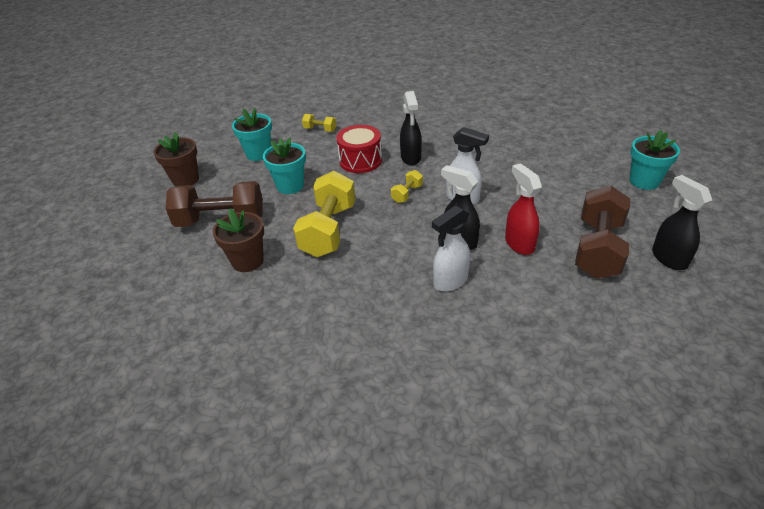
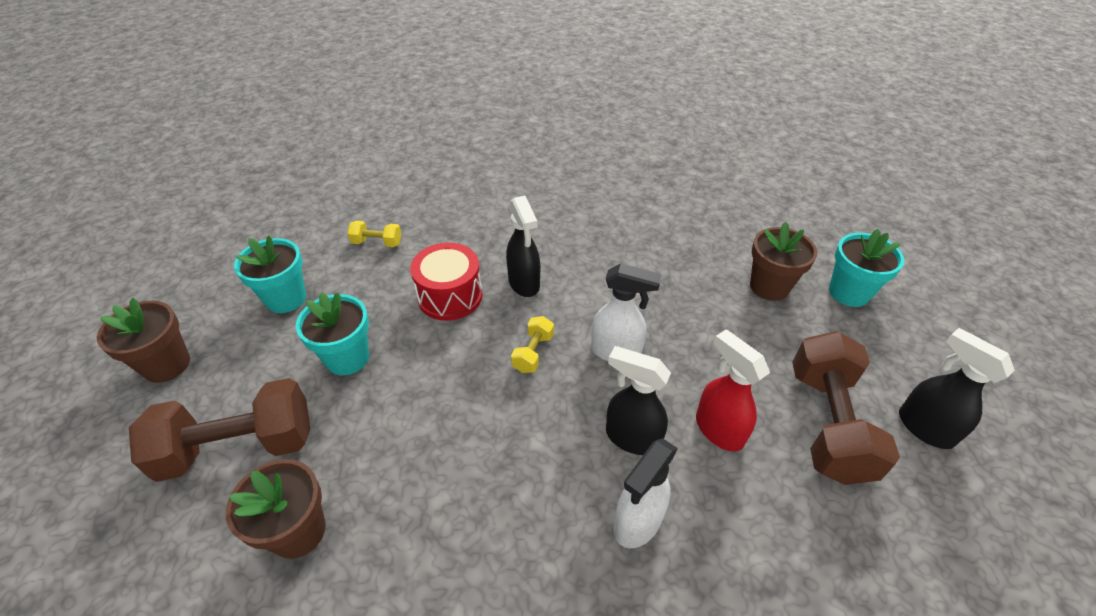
camera: 15 degrees left, 5 degrees up
yellow dumbbell [293,171,355,257] -> none
none -> brown flower pot [750,222,817,301]

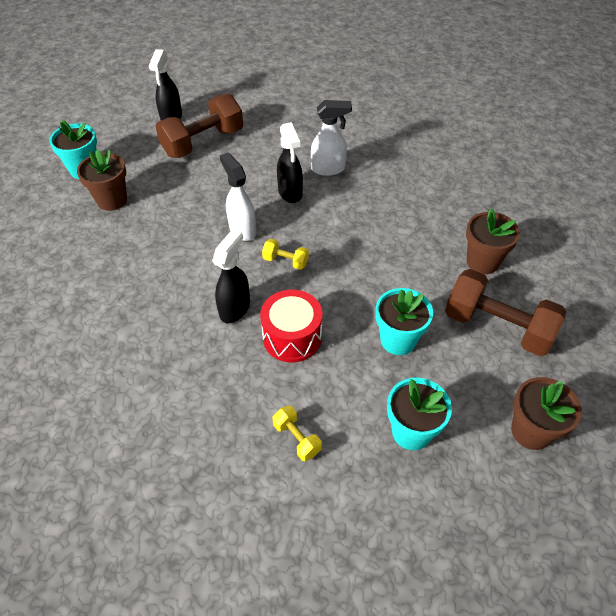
camera: 135 degrees left, 5 degrees up
yellow dumbbell [511,316,554,373] -> yellow dumbbell turned 45 degrees clockwise [262,239,309,270]
red spray bottle [696,329,770,452] -> none

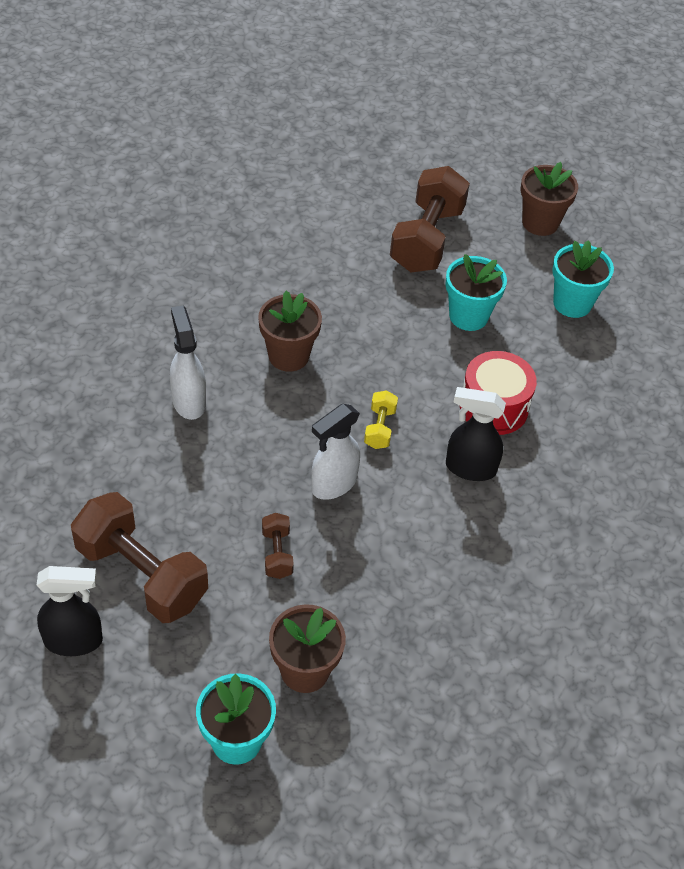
camera: 105 degrees left, 0 degrees up
yellow dumbbell [273,406,322,461] -> none
black spray bottle [277,122,303,203] -> none
brown flower pot [466,208,520,274] -> brown flower pot moved to [258,291,322,372]
none -> brown dumbbell [262,513,294,579]

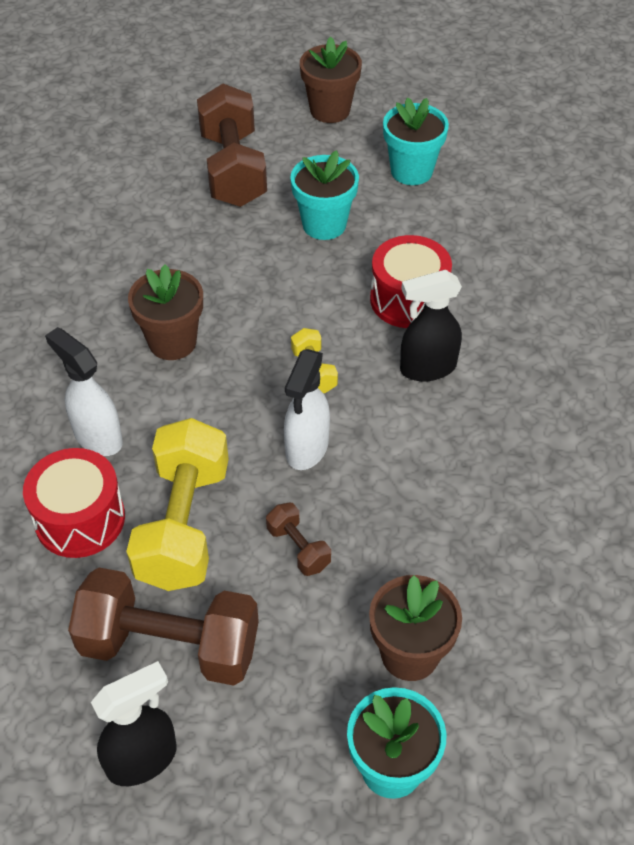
camera: 25 degrees left, 0 degrees up
none -> red drum [23,448,125,558]
none -> yellow dumbbell [126,418,229,591]

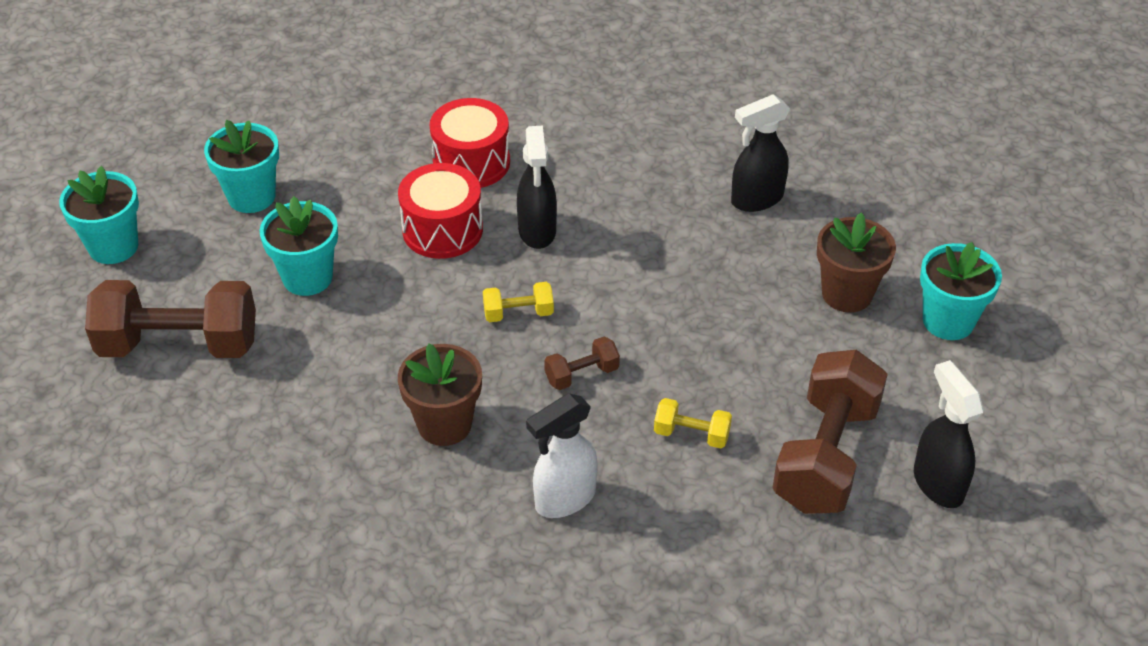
camera: 80 degrees left, 5 degrees down
red drum [23,448,125,558] -> red drum moved to [430,98,510,188]
yellow dumbbell [126,418,229,591] -> yellow dumbbell [654,398,732,448], size x0.45
brown dumbbell [266,503,331,576] -> brown dumbbell moved to [544,337,620,390]
white spray bottle [284,349,330,470] -> none
brown flower pot [300,37,362,123] -> turquoise flower pot [59,166,139,264]
none -> black spray bottle [731,94,790,212]

